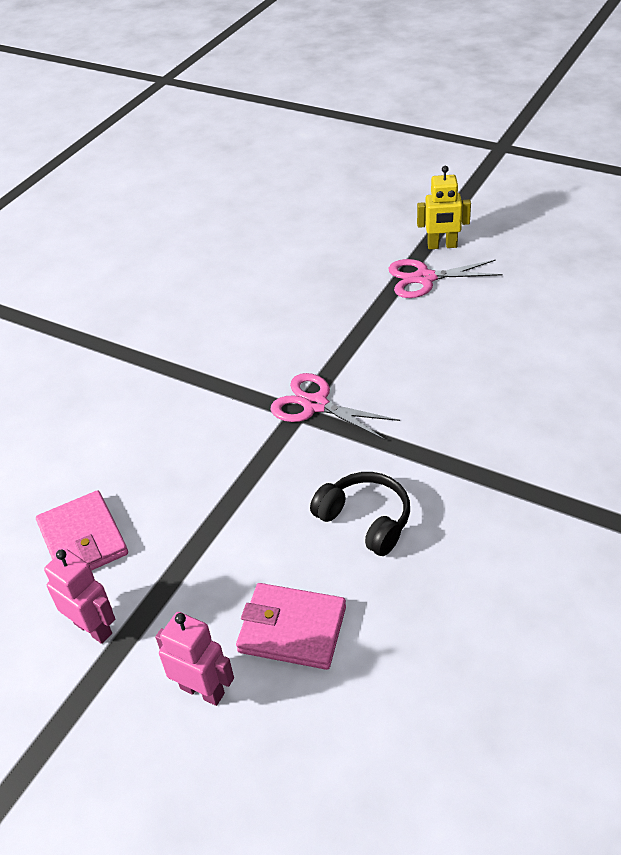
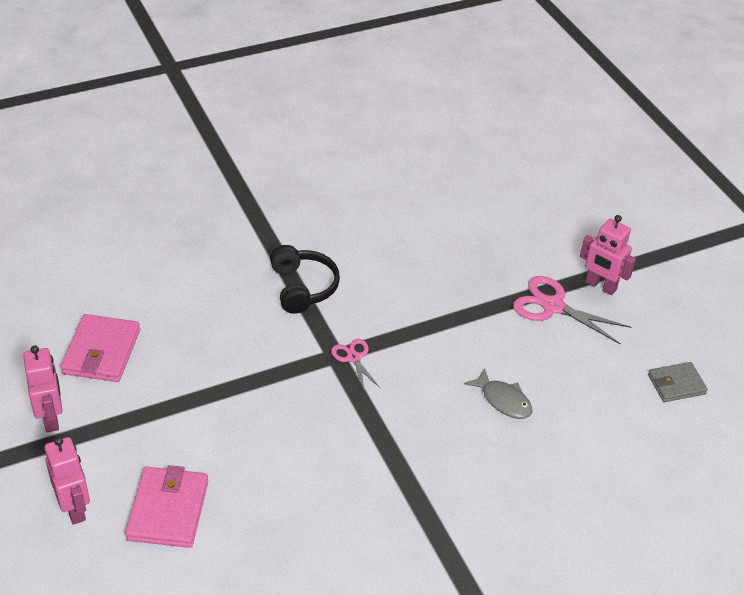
camera: 30 degrees right, 0 degrees up
pink wallet [236,583,346,670] -> pink wallet turned 45 degrees clockwise [125,465,208,548]
pink scissors [271,373,400,440] -> pink scissors [331,339,380,390], size x0.57
black headphones [310,472,410,556] -> black headphones moved to [270,245,340,314]
yellow robot [417,166,471,249] -> pink robot [580,215,636,295]
none -> grey fish [464,368,532,419]
none -> grey wallet [648,362,708,402]

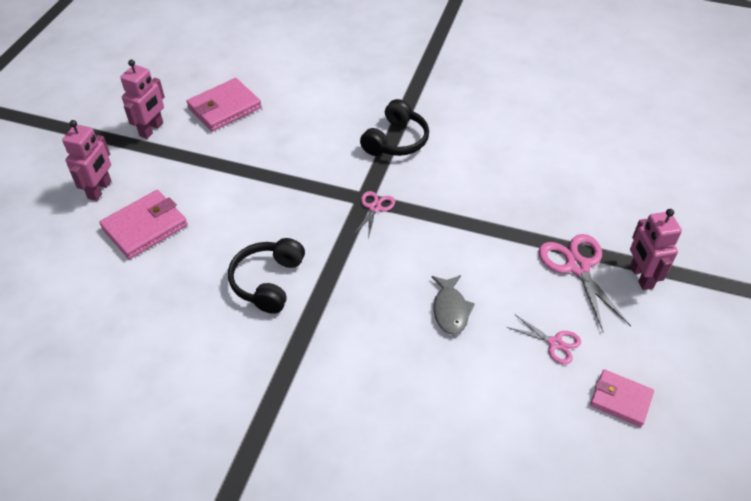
camera: 45 degrees right, 5 degrees up
grey wallet [648,362,708,402] -> pink wallet [590,370,654,427]
none -> black headphones [228,238,305,314]
none -> pink scissors [507,315,581,364]

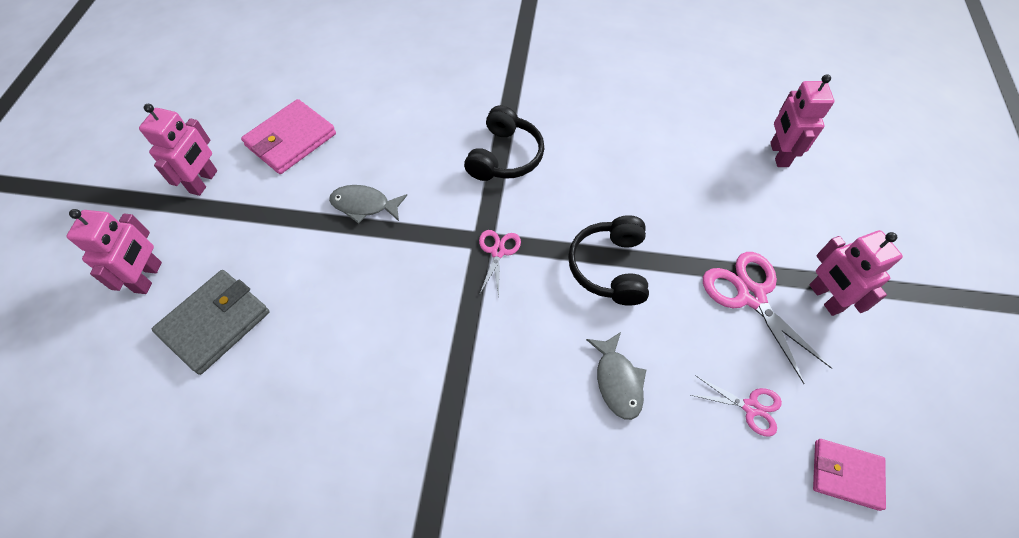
camera: 10 degrees left, 10 degrees up
pink wallet [99,190,188,259] -> grey wallet [151,270,269,375]
black headphones [228,238,305,314] -> black headphones moved to [568,215,649,306]
none -> grey fish [329,185,407,224]
none -> pink robot [770,74,834,167]

